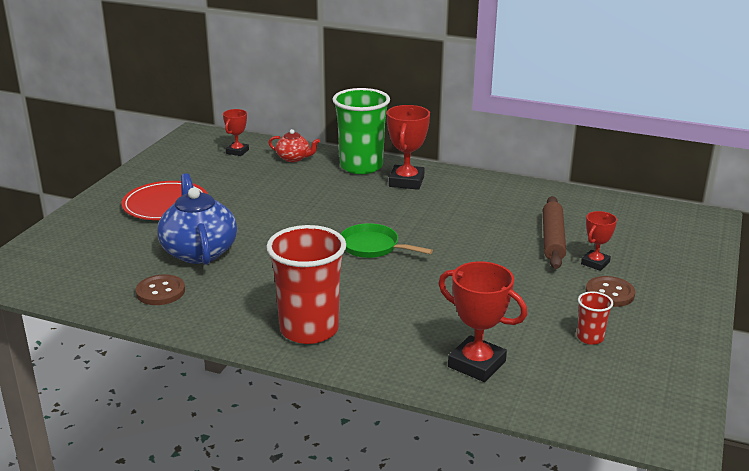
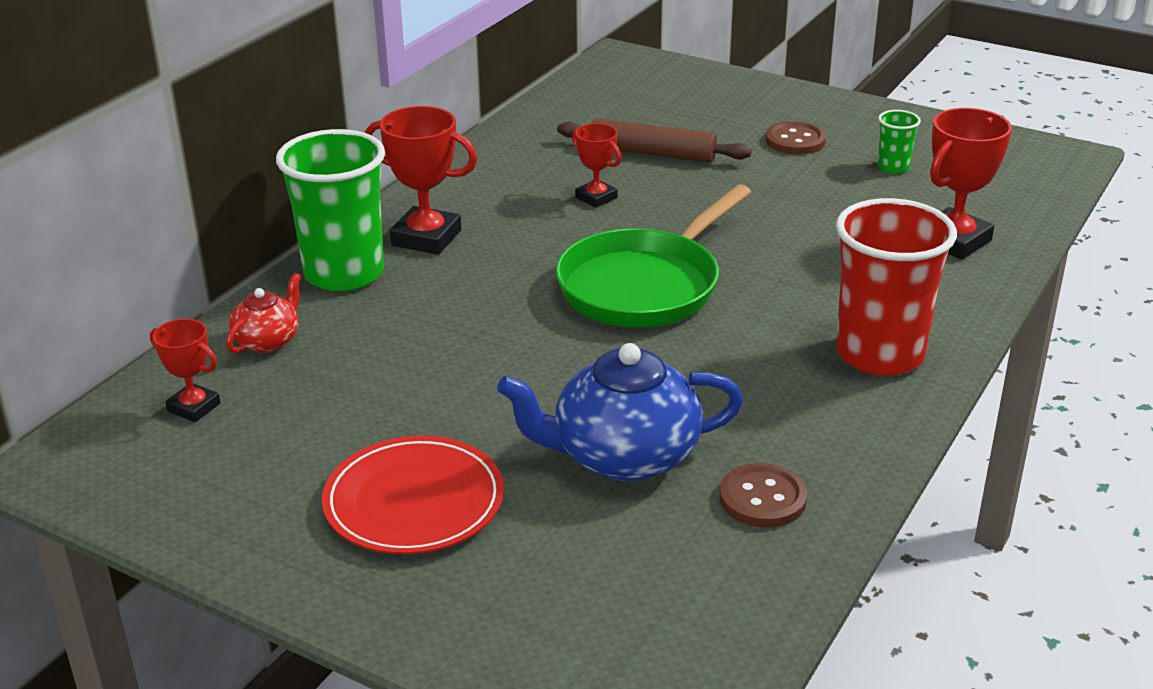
camera: 80 degrees left, 5 degrees up
green pan [341,223,433,258] -> green pan [556,184,751,327], size x1.71
red cup [577,291,613,345] -> green cup [878,110,921,174]
red trophy [581,211,617,271] -> red trophy moved to [572,123,622,208]

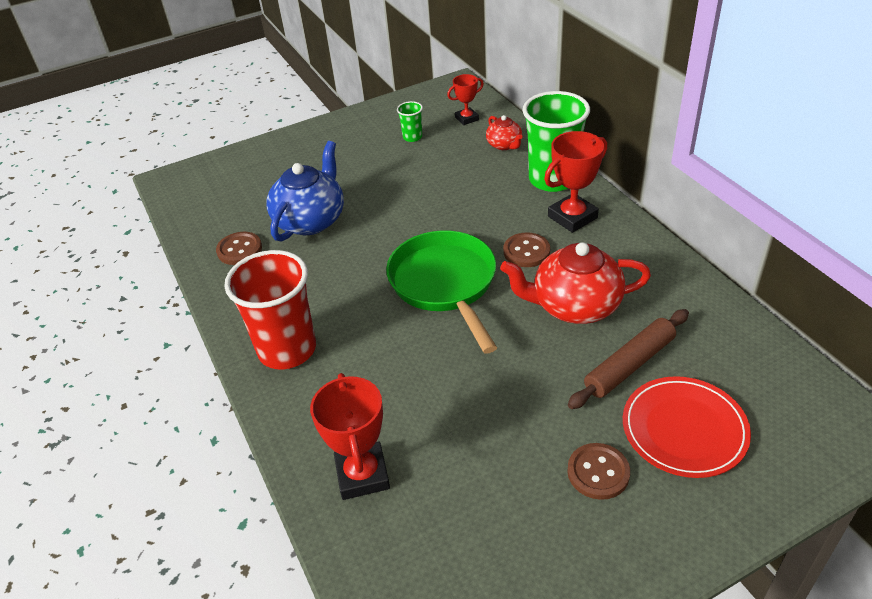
camera: 125 degrees right, 10 degrees up
red plate [322,436,504,554] -> red plate moved to [623,376,751,478]
red trophy [572,123,622,208] -> red teapot [500,242,651,324]
green cup [878,110,921,174] -> green cup moved to [397,101,423,142]
none -> brown button [503,232,550,267]

